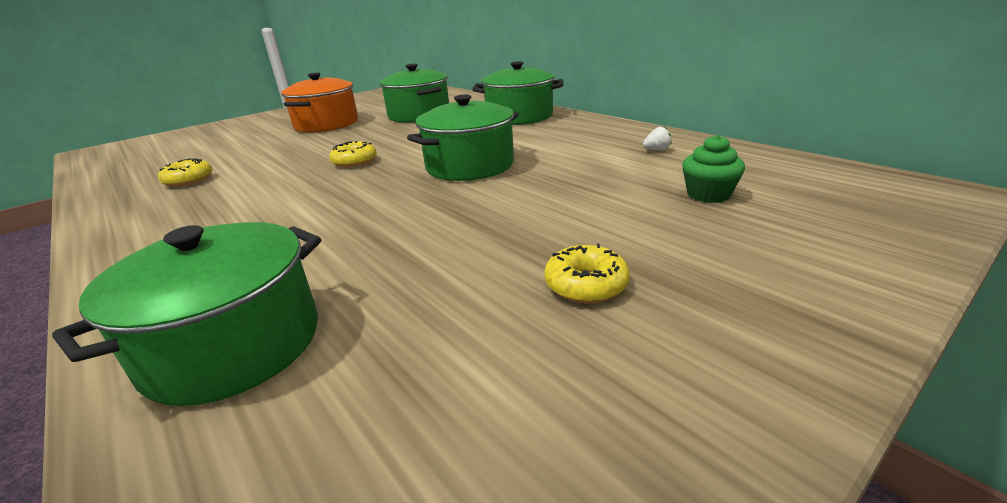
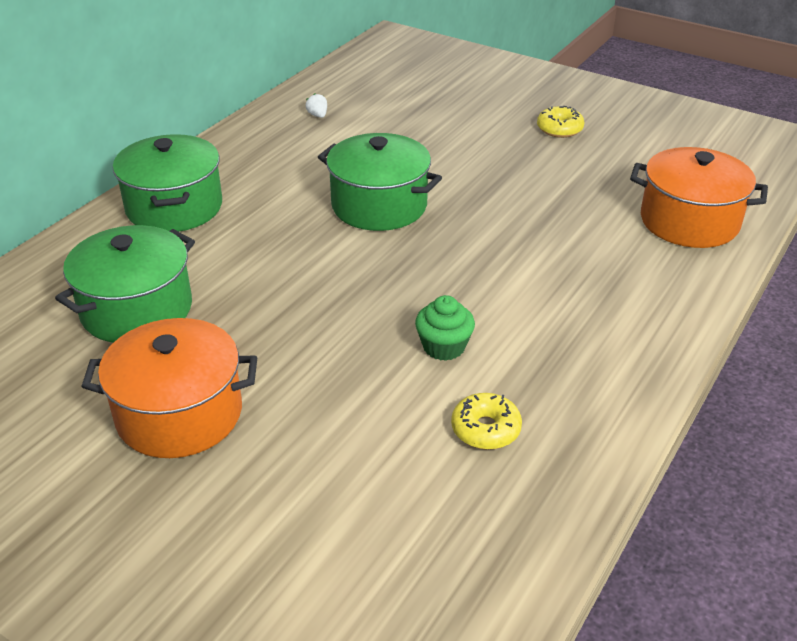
camera: 110 degrees left, 10 degrees up
green pot [52,222,321,406] -> orange pot [630,147,768,248]
yellow donut [329,141,377,167] -> none
green cupcake [682,135,745,203] -> green cupcake moved to [415,295,475,361]

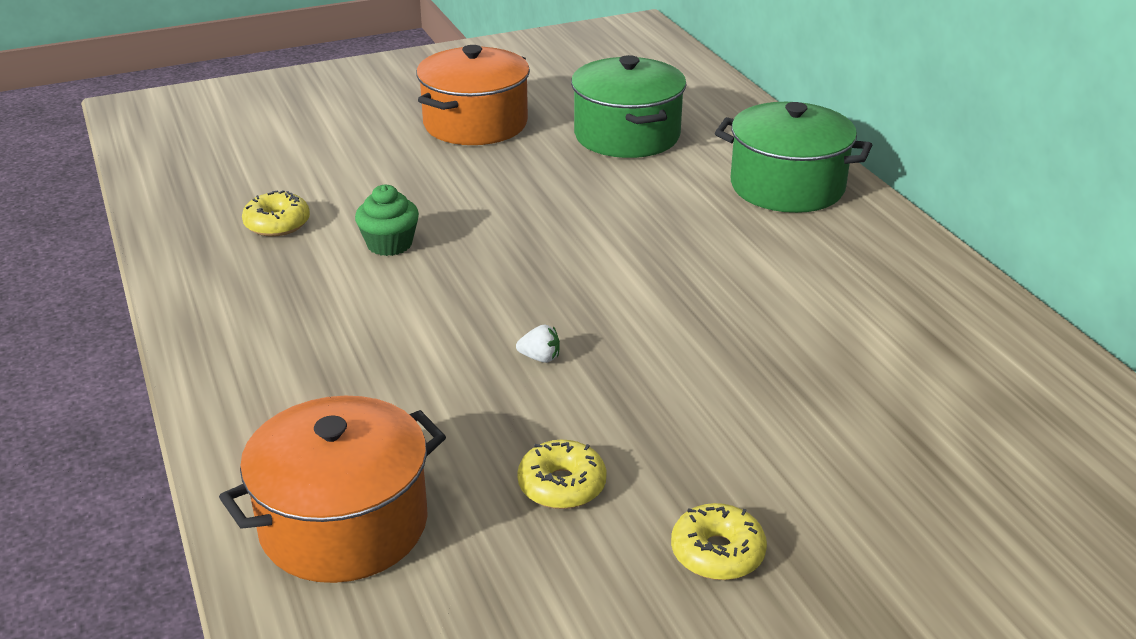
camera: 125 degrees right, 5 degrees down
white strawberry [306,93,327,118] -> white strawberry moved to [516,325,560,363]
green pot [318,133,442,231] -> none
none -> yellow donut [517,440,607,509]

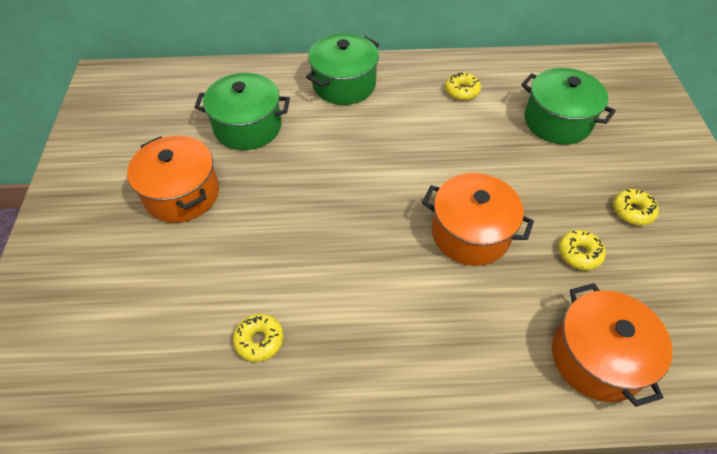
camera: 70 degrees left, 20 degrees up
green cupcake [355,185,419,256] -> none
white strawberry [516,325,560,363] -> orange pot [422,173,534,266]
none -> yellow donut [445,72,481,100]
none -> green pot [521,68,616,144]

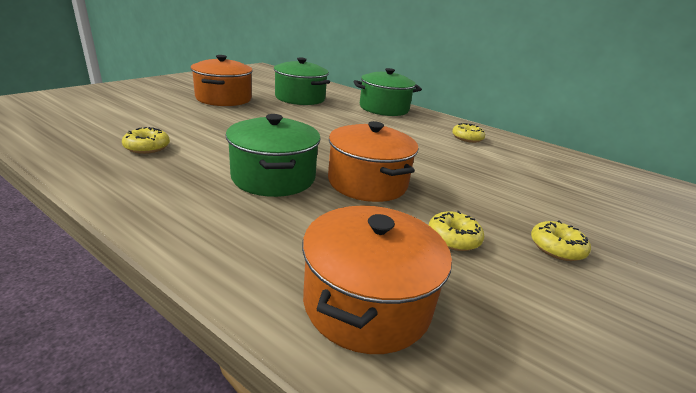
camera: 35 degrees right, 25 degrees down
green pot [521,68,616,144] -> green pot moved to [225,114,321,197]

